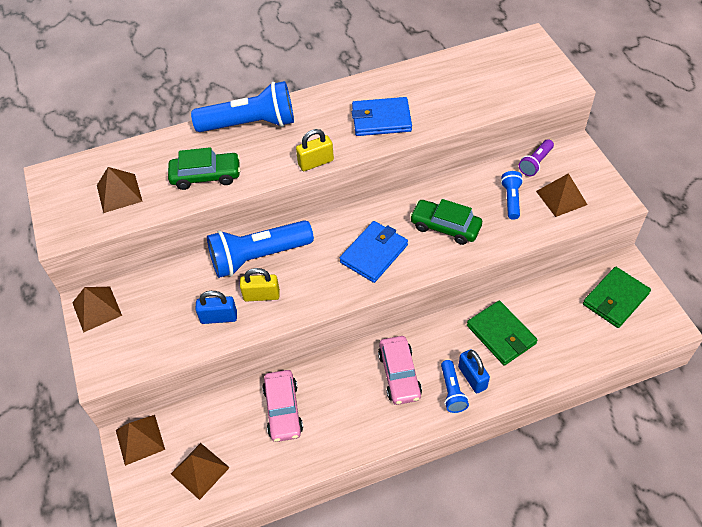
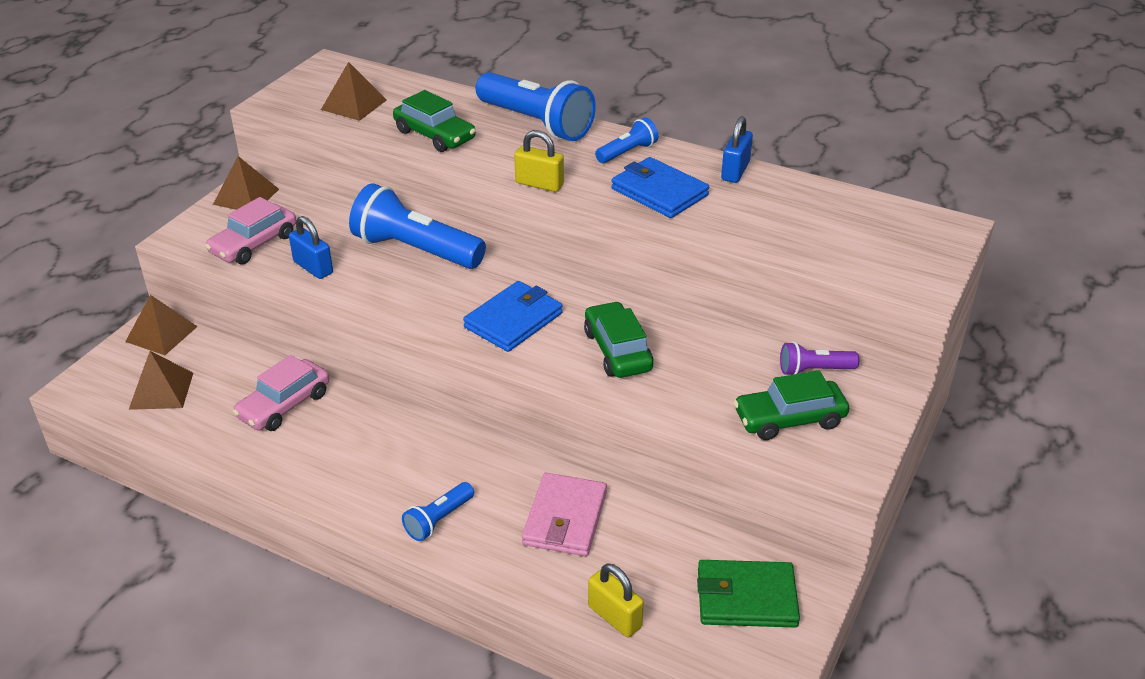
camera: 45 degrees right, 15 degrees down
yellow padlock [240,268,280,302] -> yellow padlock moved to [588,563,644,637]
blue wallet [340,221,408,283] -> blue wallet turned 45 degrees counterclockwise [463,281,563,352]
pink car [378,336,422,405] -> pink car moved to [205,197,296,264]
blue padlock [458,349,490,393] -> blue padlock moved to [721,116,753,183]
green wallet [467,301,537,366] -> pink wallet [522,473,607,556]
blue flashlight [501,171,523,220] -> blue flashlight moved to [595,117,659,163]
brown pyramid [536,173,587,217] -> green car [734,370,849,440]

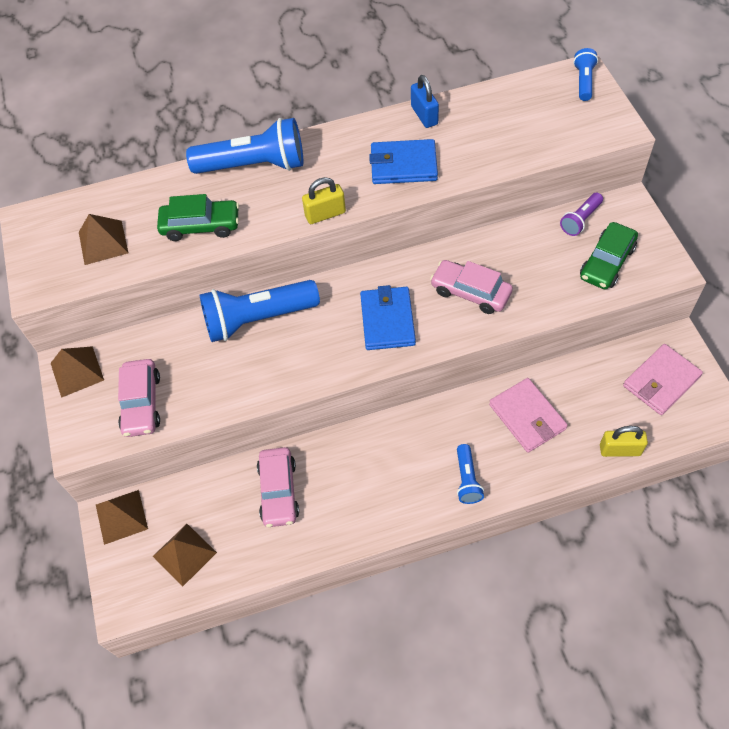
camera: 40 degrees left, 20 degrees up
blue padlock [289,216,333,279] -> none
green car [584,301,653,378] -> pink car [430,260,513,314]
blue flashlight [595,117,659,163] -> blue flashlight moved to [573,48,598,101]
green wallet [697,560,800,628] -> pink wallet [623,344,703,415]

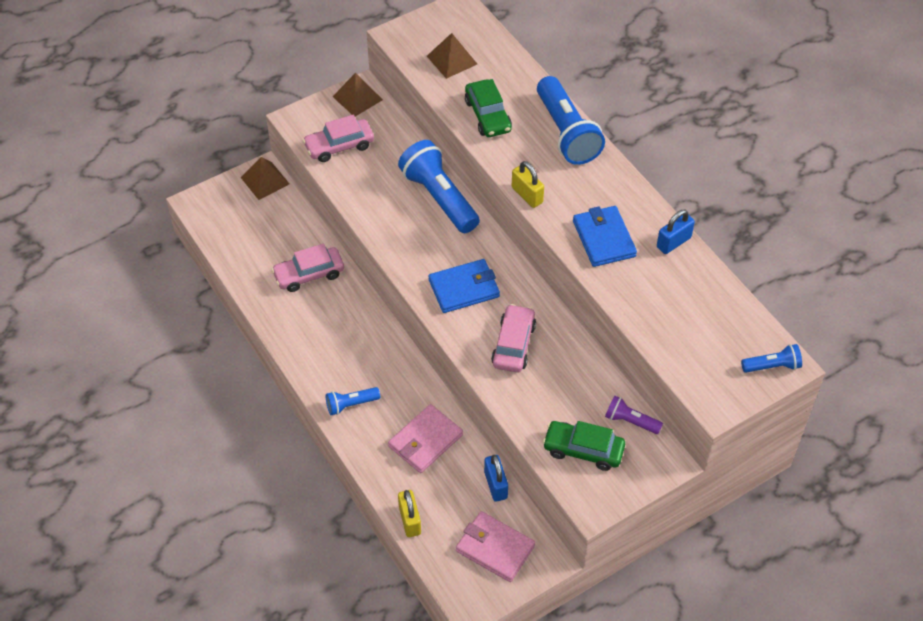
camera: 70 degrees right, 5 degrees down
brown pyramid [153,524,217,586] -> none
none -> blue padlock [484,455,508,502]

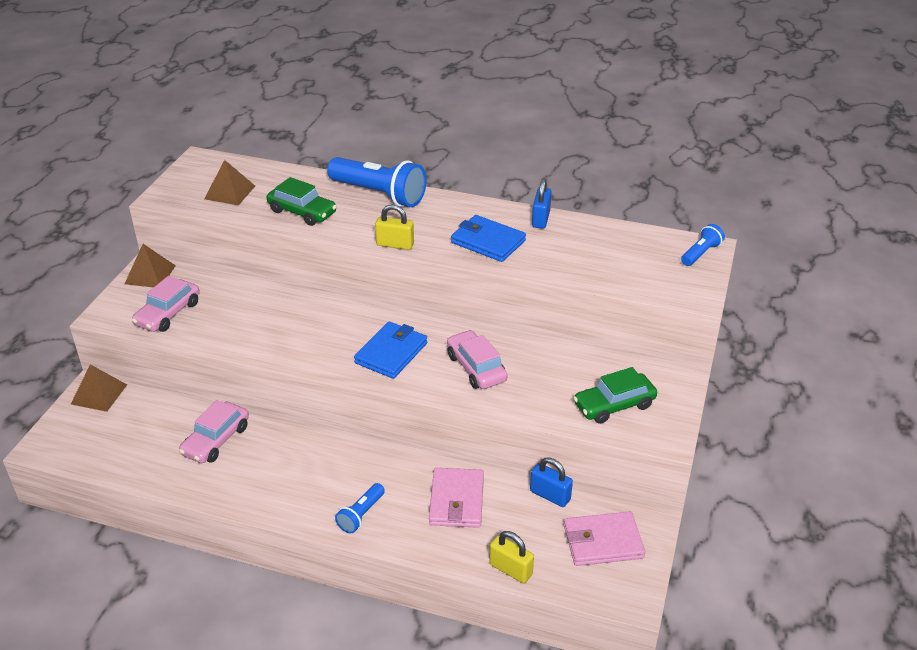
camera: 40 degrees left, 15 degrees down
blue flashlight [398,140,480,233] -> none
purple flashlight [605,395,663,434] -> none

